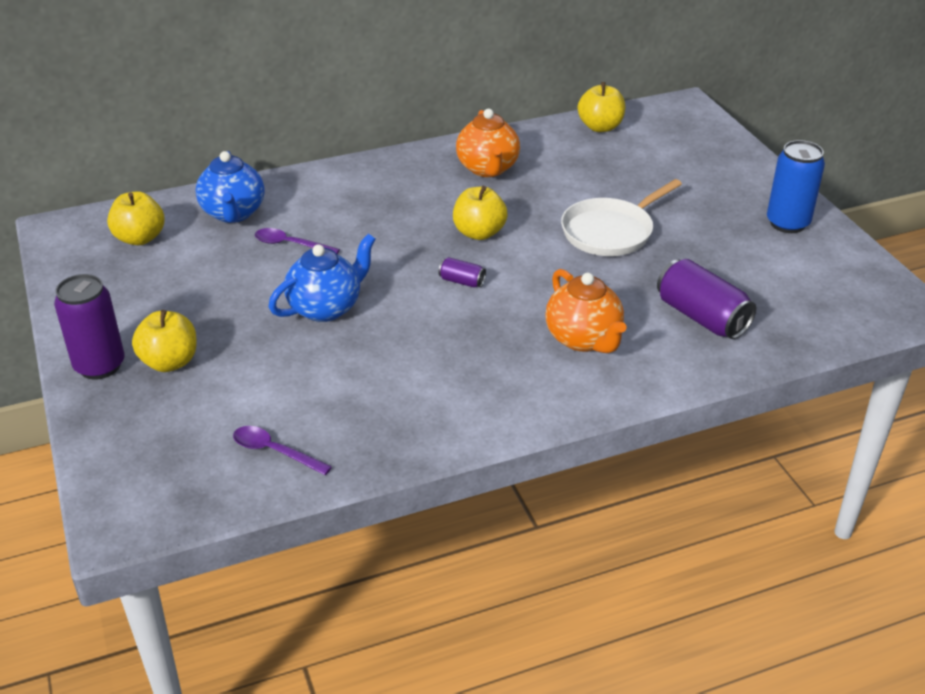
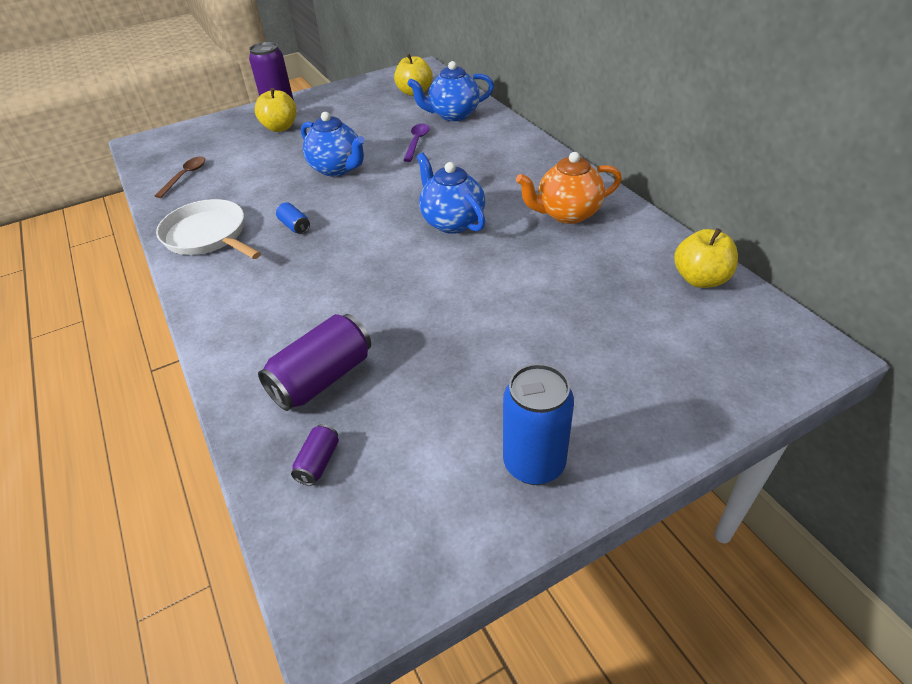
camera: 85 degrees right, 5 degrees up
purple spoon [233,426,332,475] -> brown spoon [155,157,205,198]
purple can [438,257,486,287] -> purple can moved to [291,424,339,486]
yellow apple [453,186,508,240] -> blue teapot [417,153,485,234]
orange teapot [545,269,626,353] -> none
white pan [561,179,682,256] -> white pan moved to [156,199,261,259]
none -> blue can [276,202,310,234]

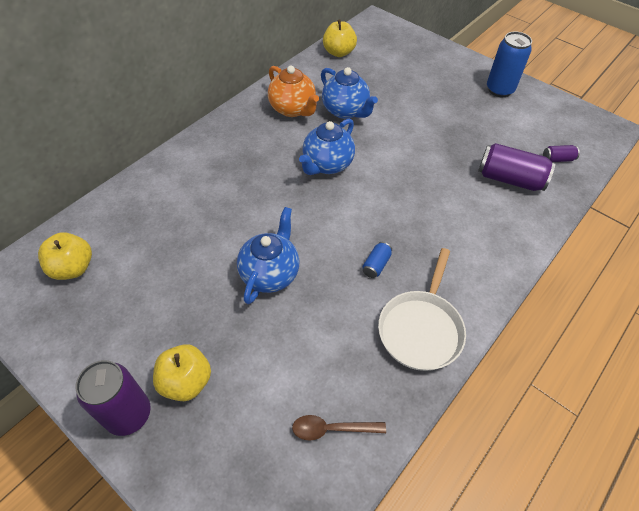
camera: 115 degrees left, 10 degrees up
purple spoon [403,124,430,162] -> none
blue teapot [407,61,494,121] -> blue teapot moved to [321,67,378,119]

